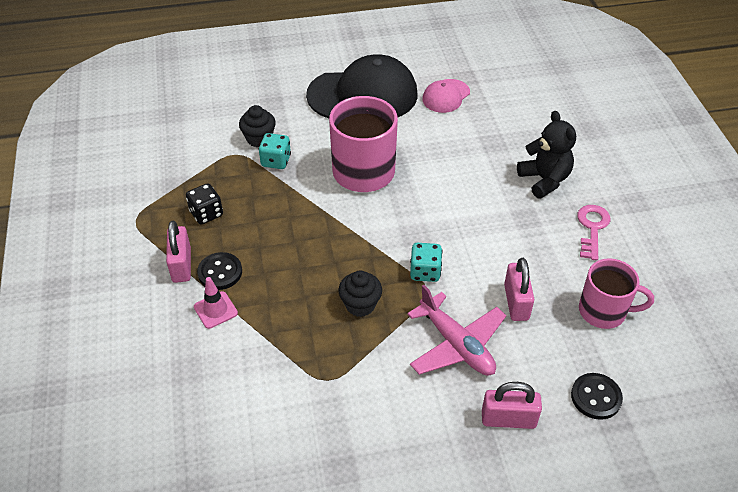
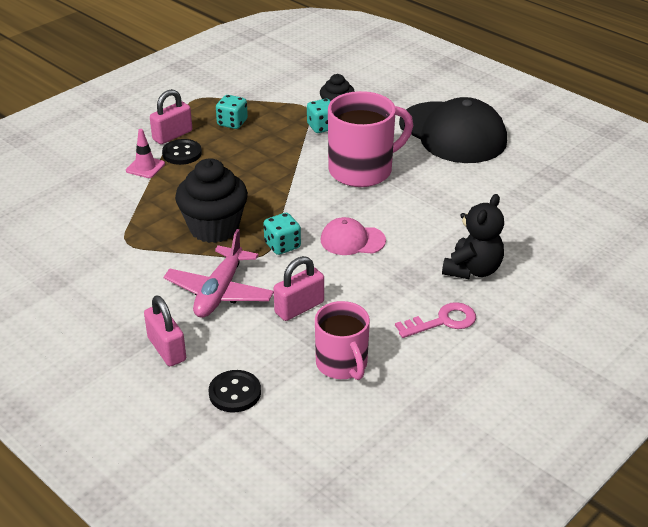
camera: 55 degrees right, 10 degrees down
black dice [186,183,223,225] -> turquoise dice [216,95,248,129]
black cupcake [338,271,382,317] -> black cupcake [175,158,248,243], size x1.73
pink cap [422,79,470,113] -> pink cap moved to [321,217,386,255]

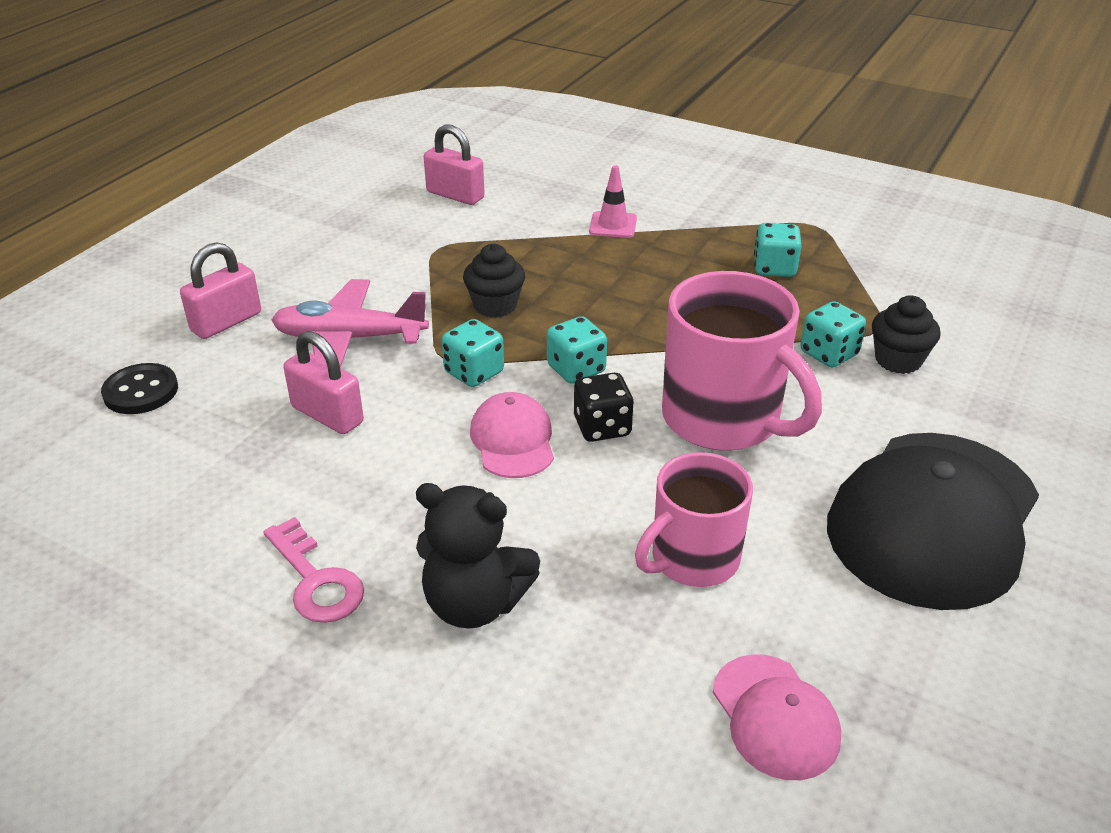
camera: 75 degrees right, 0 degrees up
pink padlock [150,89,192,144] -> pink padlock moved to [424,124,485,205]
black button [162,139,202,165] -> none
black cupcake [175,158,248,243] -> black cupcake [463,244,525,318], size x0.58
pink mug [315,301,370,380] -> pink mug moved to [635,452,753,587]
none -> turquoise dice [547,316,607,383]
none -> black dice [574,373,634,442]
none -> pink cap [713,654,841,780]

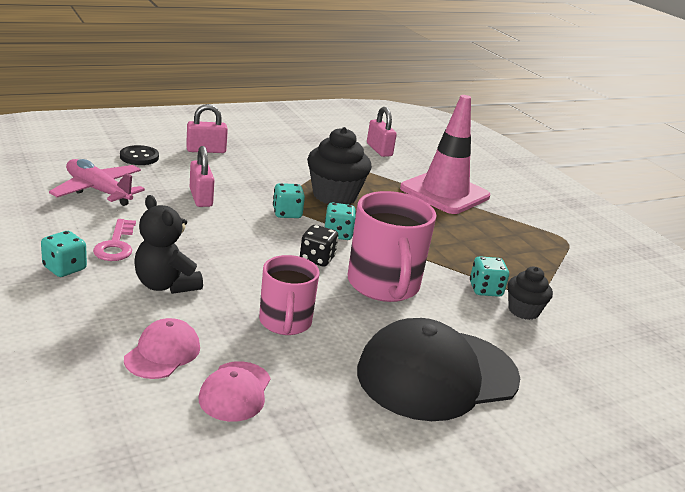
camera: 30 degrees right, 10 degrees down
pink plane [272,279,429,368] -> pink plane moved to [49,159,145,206]
black cupcake [463,244,525,318] -> black cupcake [307,127,371,204], size x1.73
pink cap [470,392,554,478] -> pink cap moved to [124,318,200,379]
pink traffic cone [589,165,637,238] -> pink traffic cone [400,95,490,214], size x2.49
pink mug [635,452,753,587] -> pink mug turned 90 degrees counterclockwise [259,255,320,335]
turquoise dice [754,223,801,277] -> turquoise dice moved to [41,231,87,277]

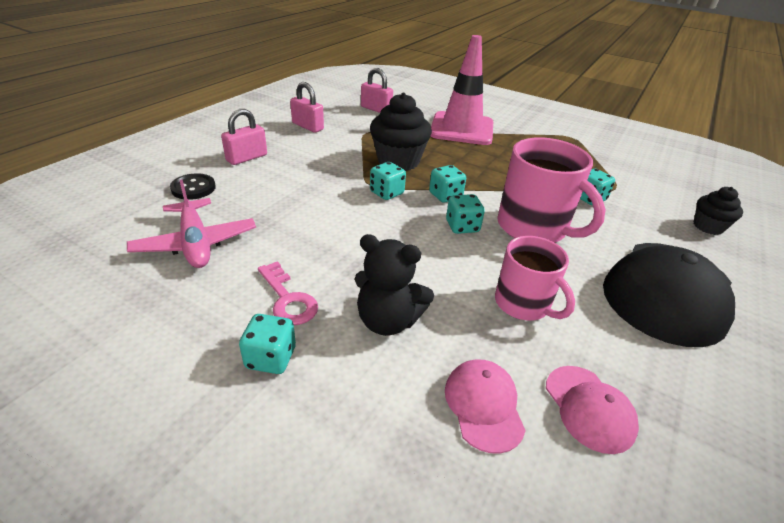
camera: 30 degrees left, 10 degrees up
pink plane [49,159,145,206] -> pink plane turned 120 degrees counterclockwise [127,179,256,268]
pink padlock [190,146,215,207] -> pink padlock moved to [290,82,324,133]
black dice [300,225,338,267] -> turquoise dice [446,194,485,234]
black cupcake [507,266,553,320] -> black cupcake moved to [694,187,743,235]

